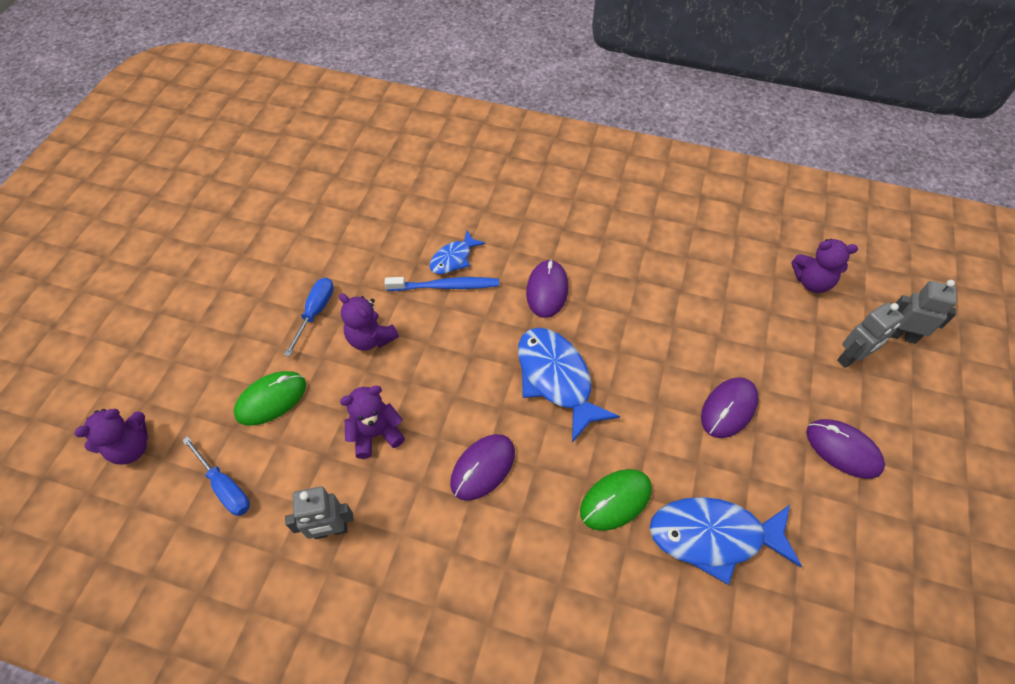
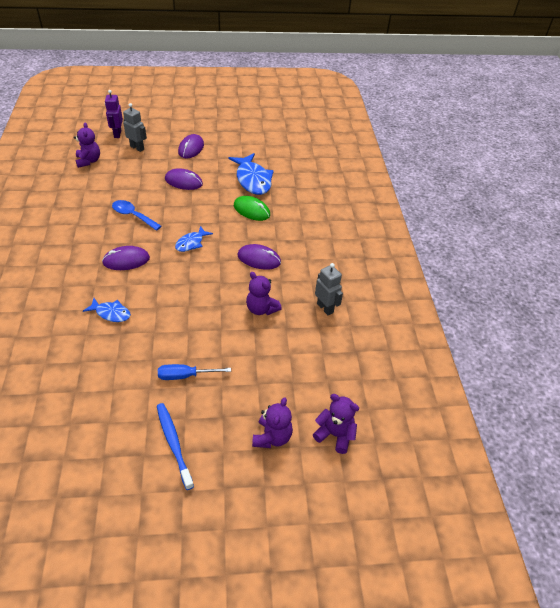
camera: 115 degrees left, 10 degrees down
blue screwdriver [182,436,250,516] -> none
green mouse [234,371,306,426] -> none
purple teddy bear [339,293,399,351] -> purple teddy bear moved to [252,397,293,448]
blue toothbrush [385,277,499,291] -> blue toothbrush moved to [157,403,194,490]
blue fish [518,328,620,443] -> blue fish [175,226,213,252], size x0.55
grey robot [891,280,957,344] -> purple robot [105,90,123,138]
none -> blue spoon [112,200,162,231]

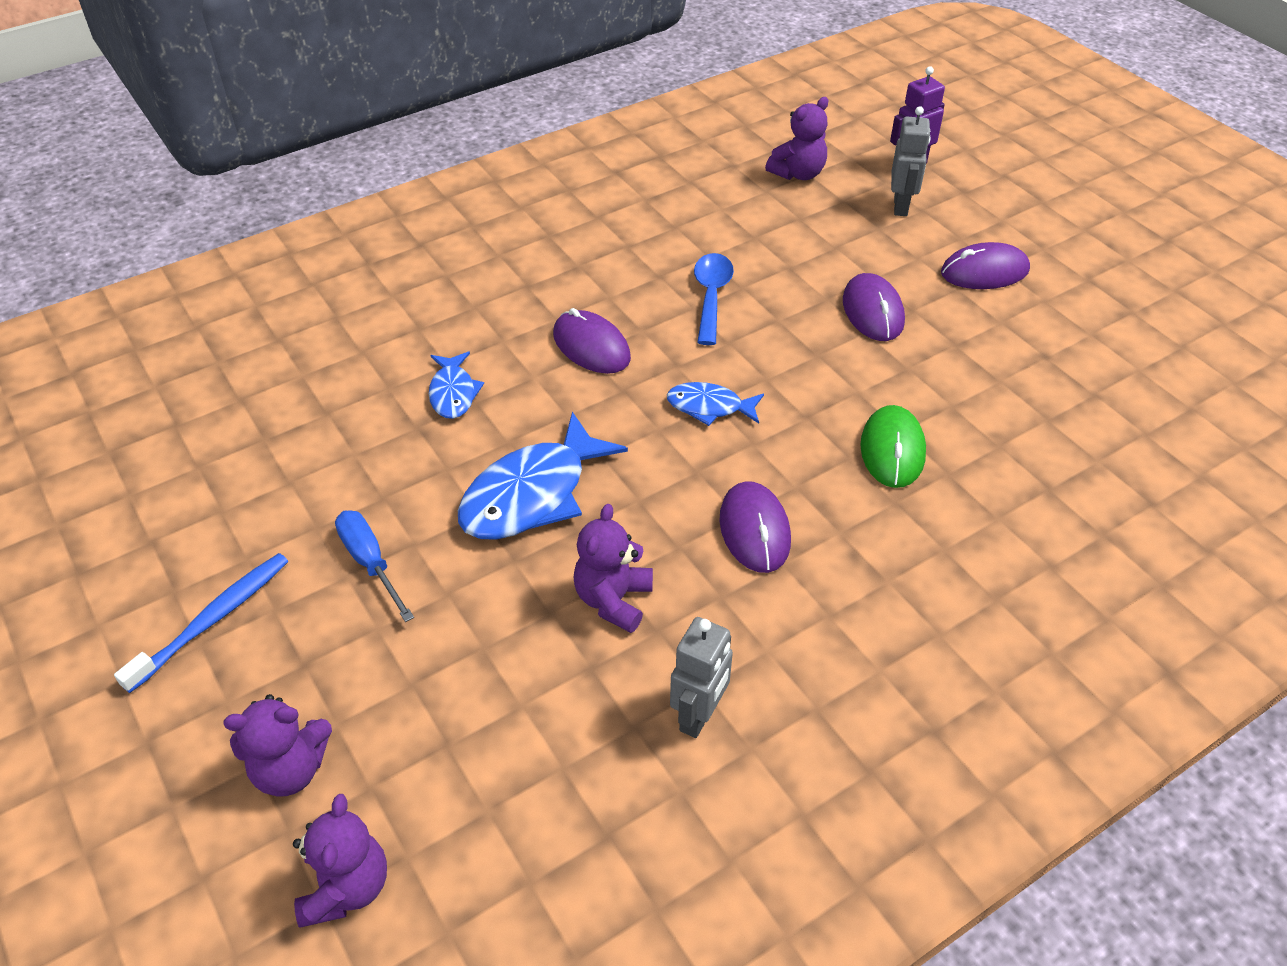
camera: 65 degrees right, 0 degrees up
blue fish [228,153,274,195] -> blue fish moved to [458,412,628,540]

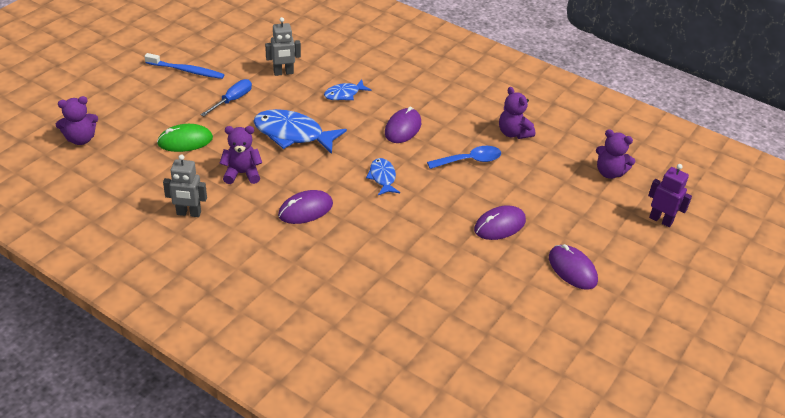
camera: 65 degrees right, 5 degrees down
purple teddy bear [223,694,332,797] -> purple teddy bear moved to [499,87,535,139]
green mouse [860,405,926,488] -> green mouse moved to [157,124,213,152]
grey robot [891,106,931,216] -> grey robot moved to [265,17,301,76]

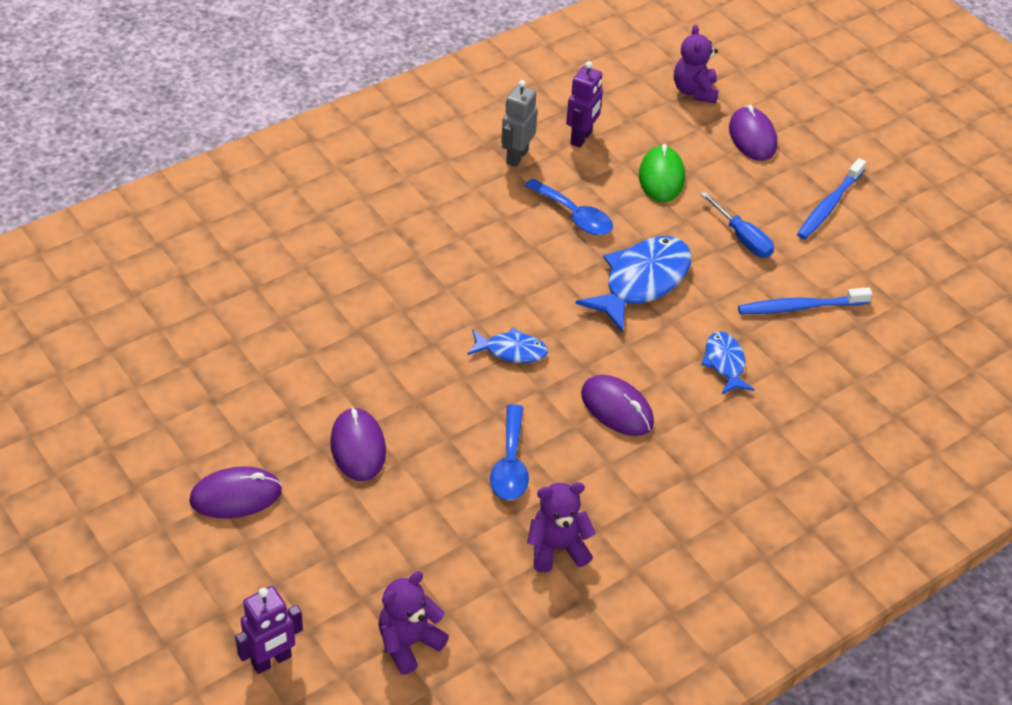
camera: 110 degrees right, 5 degrees up
purple teddy bear [220,126,262,184] -> blue spoon [524,178,613,235]
grey robot [265,17,301,76] -> blue toothbrush [738,287,872,314]
purple mouse [278,190,333,224] -> purple mouse moved to [729,105,777,161]
none -> purple robot [566,61,603,148]

